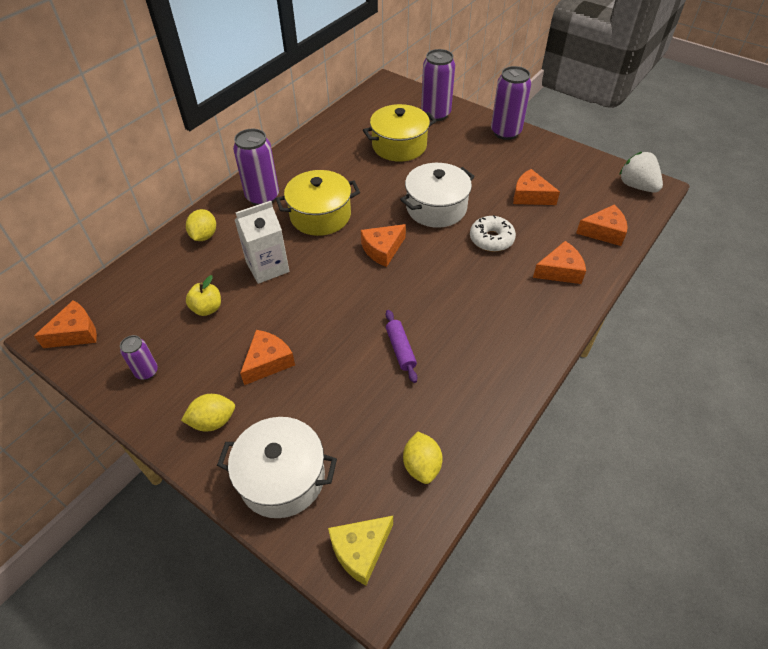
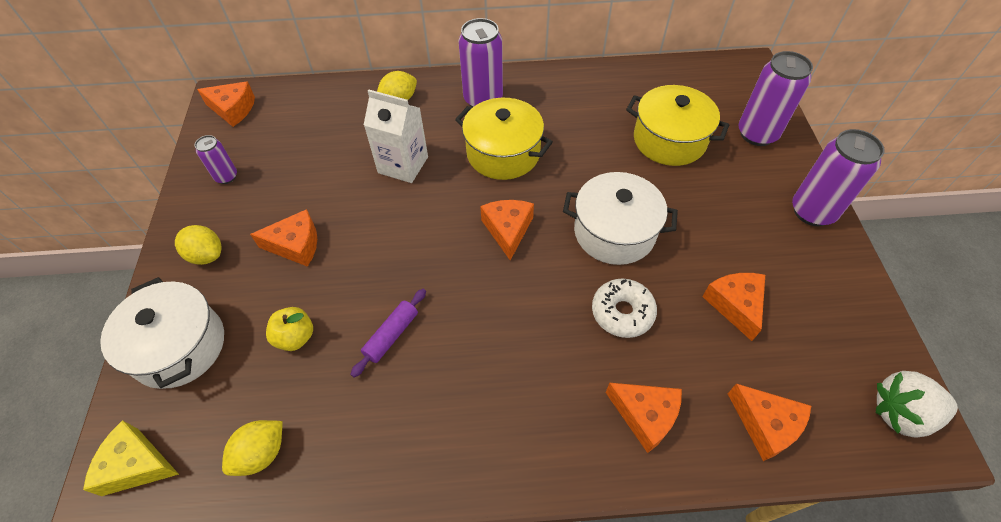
camera: 50 degrees right, 5 degrees up
yellow apple [186,275,221,316] -> yellow apple moved to [266,307,313,351]
orange cheese [361,224,406,267] -> orange cheese turned 75 degrees clockwise [480,200,534,260]
white strawberry [619,152,663,193] -> white strawberry turned 105 degrees counterclockwise [876,371,958,437]

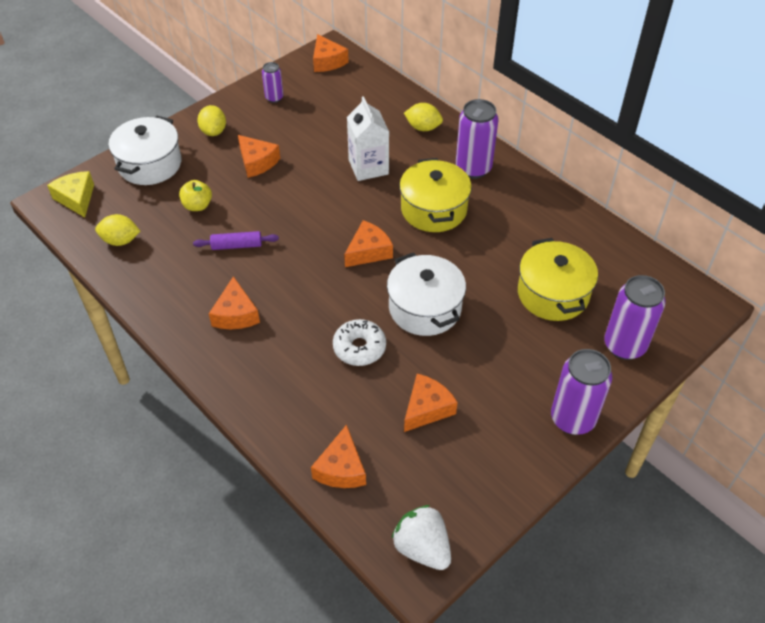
camera: 50 degrees right, 5 degrees down
orange cheese [606,383,682,453] -> orange cheese moved to [209,276,260,329]

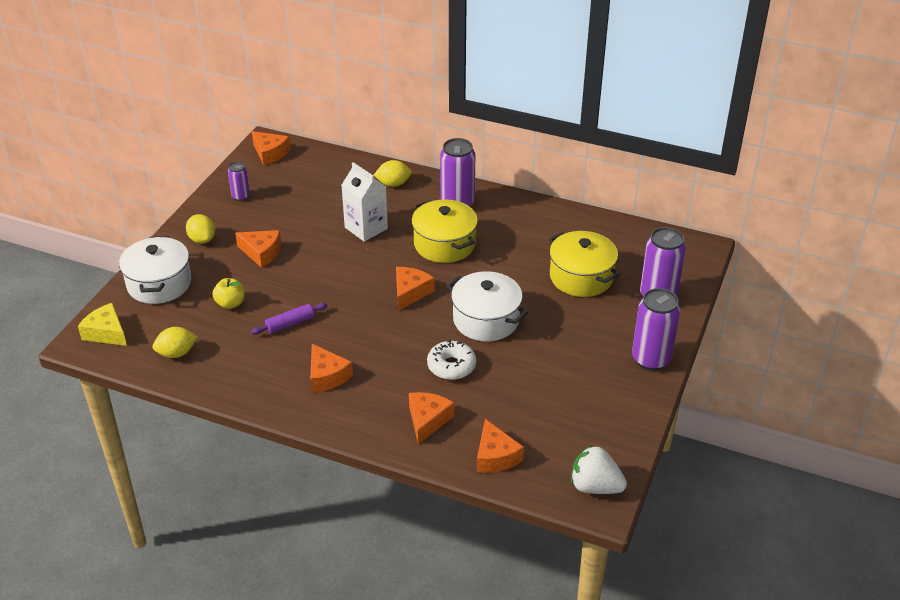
camera: 25 degrees left, 10 degrees down
orange cheese [404,374,458,432] -> orange cheese moved to [409,392,454,444]

